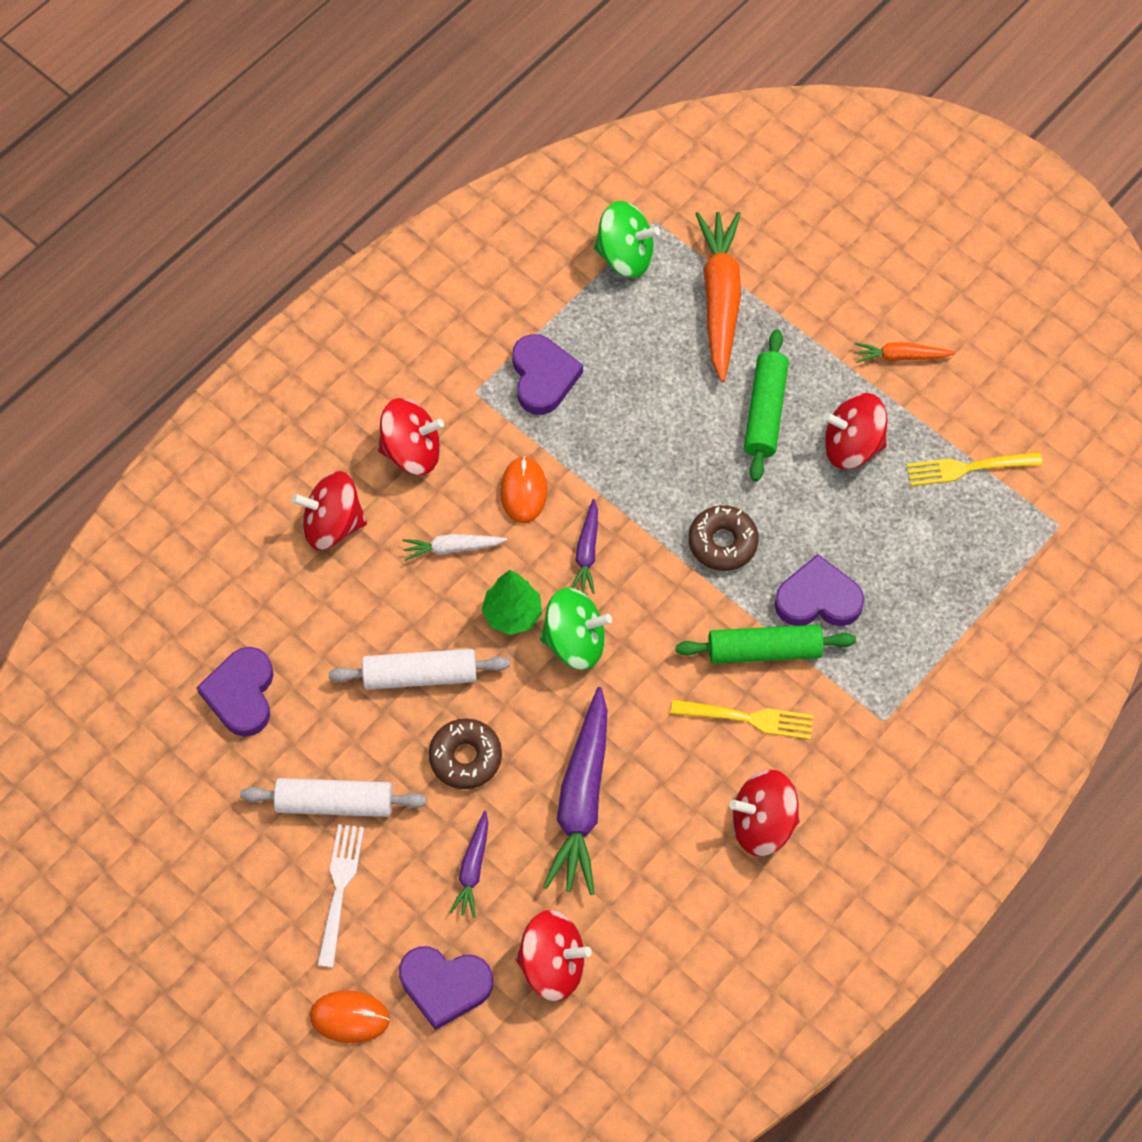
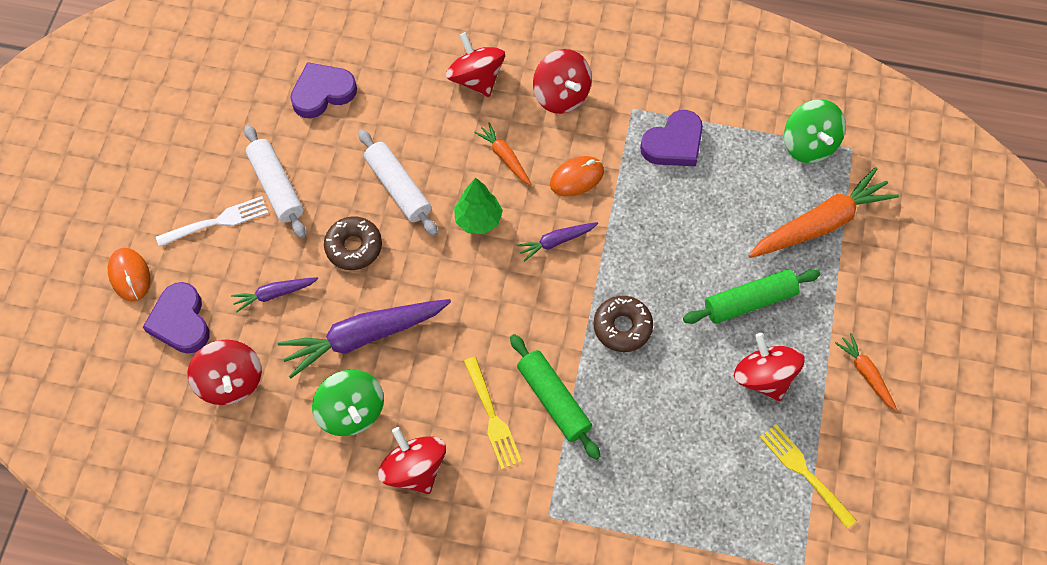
camera: 60 degrees right, 0 degrees up
white carrot [402,534,507,561] -> orange carrot [474,123,531,185]
green spinning top [540,588,612,670] -> green spinning top moved to [312,370,384,436]
purple heart [774,554,864,626] -> none

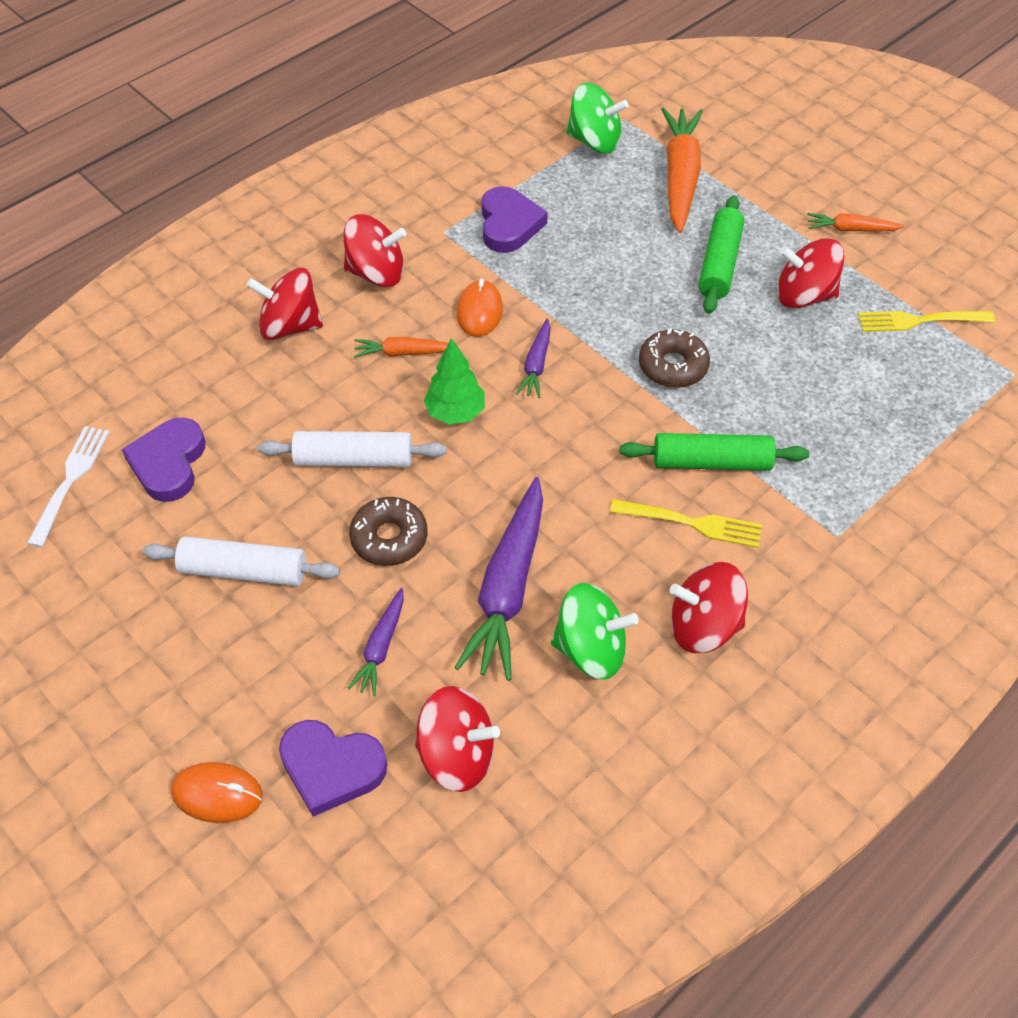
camera: 55 degrees left, 10 degrees down
white fork [156,196,268,247] -> white fork moved to [27,426,109,547]

